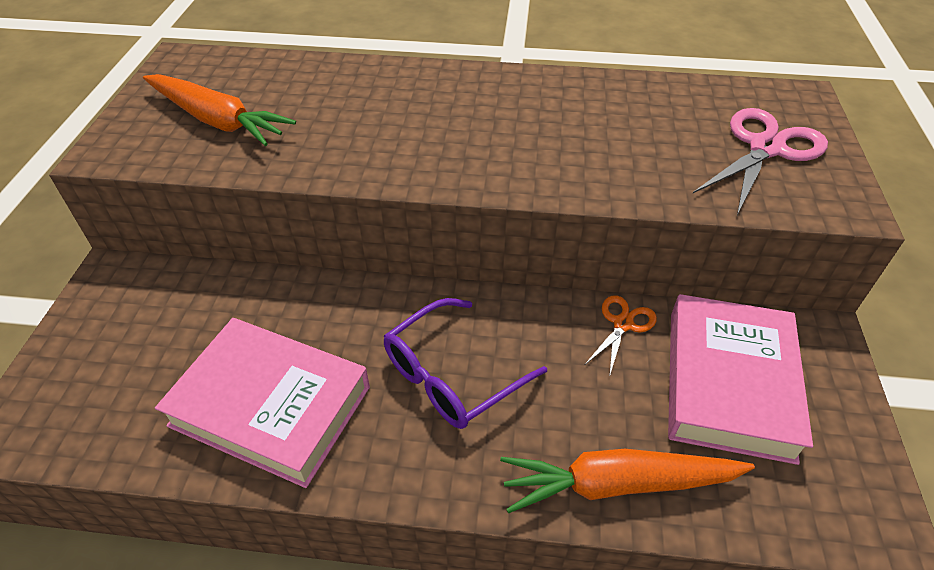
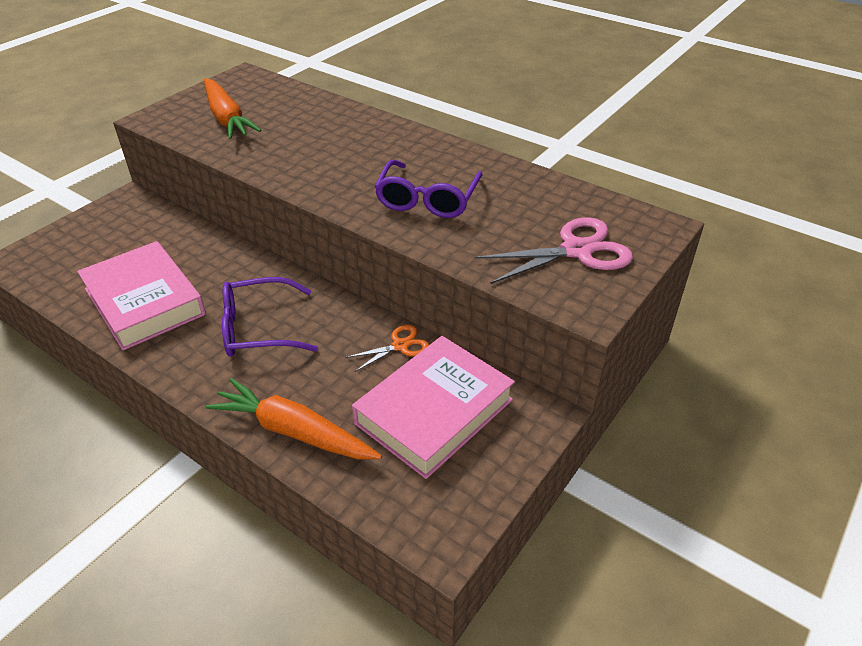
camera: 30 degrees right, 5 degrees down
none -> purple glasses [375,160,483,218]

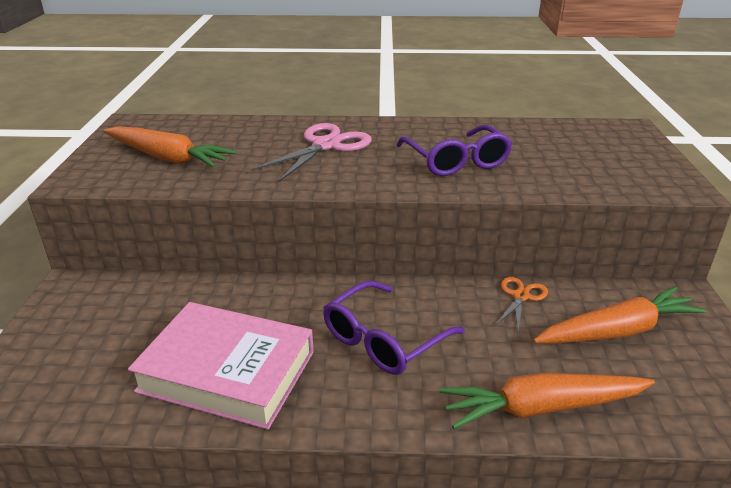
camera: 35 degrees left, 10 degrees down
pink book [352,336,515,479] -> orange carrot [533,287,707,344]
pink scissors [475,217,633,284] -> pink scissors moved to [251,123,372,182]

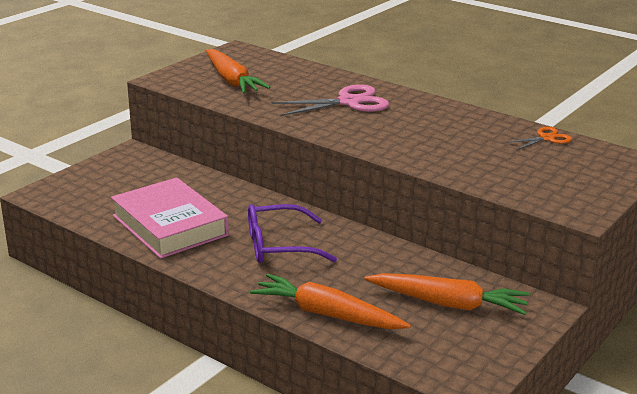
camera: 35 degrees right, 5 degrees down
purple glasses [396,125,513,176] -> none
orange scissors [496,277,548,330] -> orange scissors moved to [505,127,572,150]

